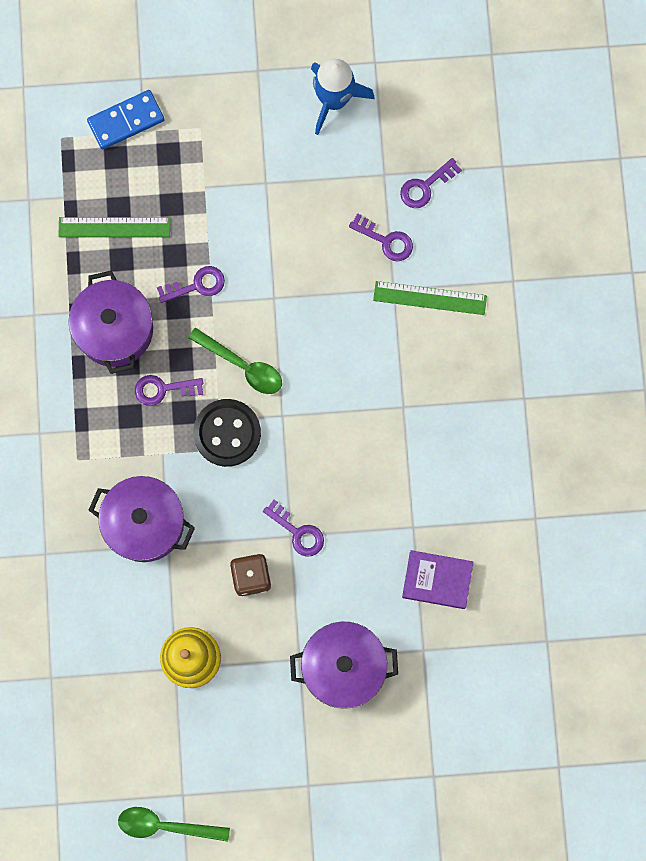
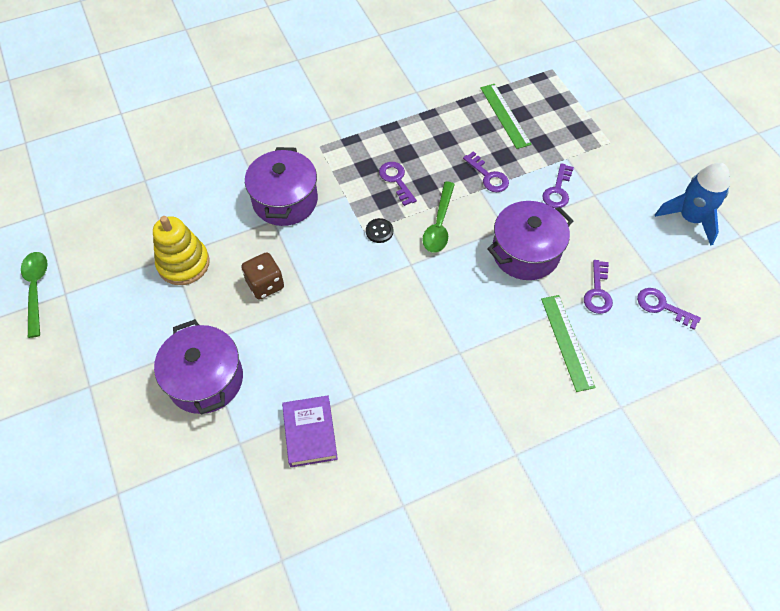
camera: 70 degrees right, 20 degrees down
purple pot [69,270,153,374] -> purple pot moved to [487,201,573,280]
blue domino [87,90,164,150] -> none
black button [193,399,261,467] -> black button [366,218,393,243], size x0.48
purple key [263,500,324,557] -> purple key moved to [542,163,574,208]

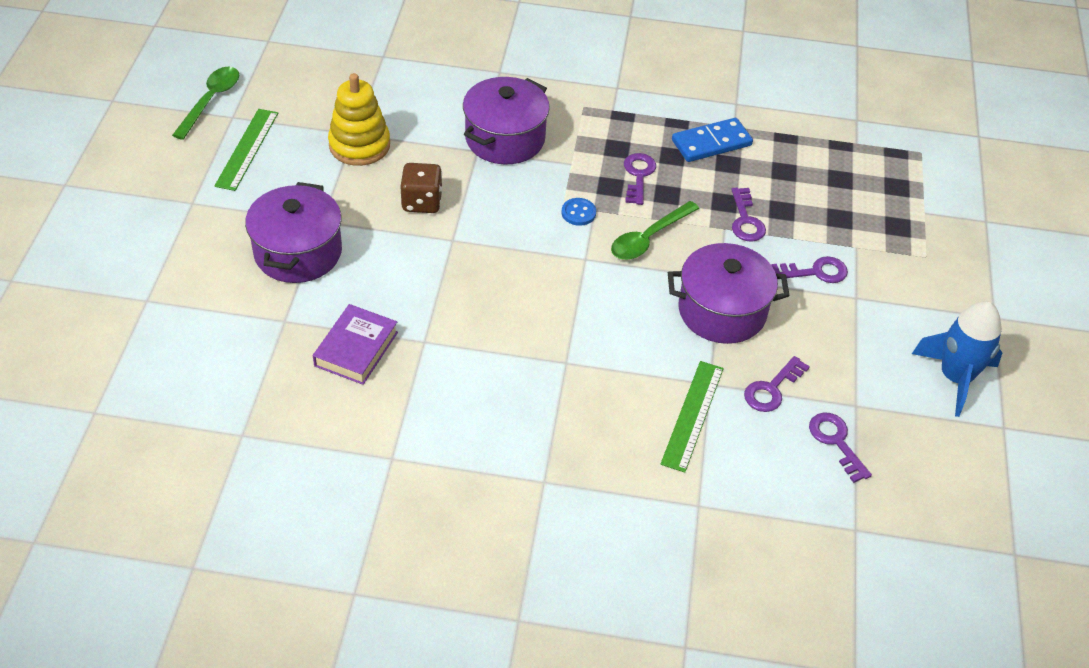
camera: 30 degrees right, 10 degrees down
black button [366,218,393,243] -> blue button [562,198,596,226]
green ruler [480,84,532,149] -> green ruler moved to [214,109,278,191]
purple key [542,163,574,208] -> purple key turned 150 degrees counterclockwise [771,256,848,283]
none -> blue domino [672,118,753,162]

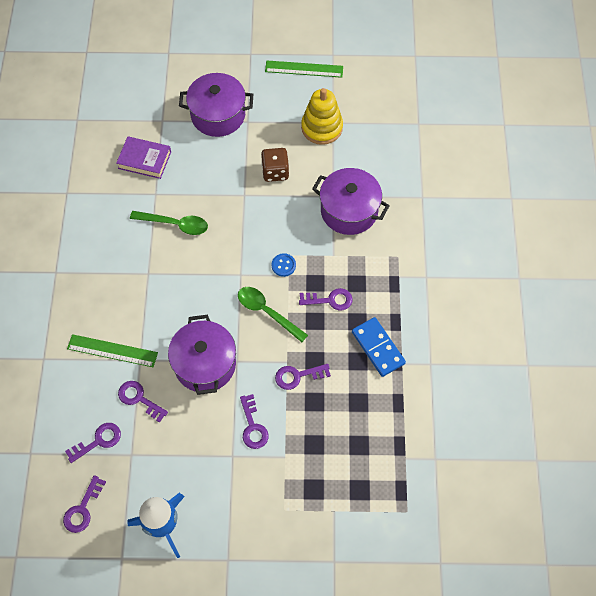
camera: 85 degrees right, 15 degrees up
green spoon [172,67,239,140] -> green spoon moved to [130,211,208,235]
none -> purple key [63,475,106,533]

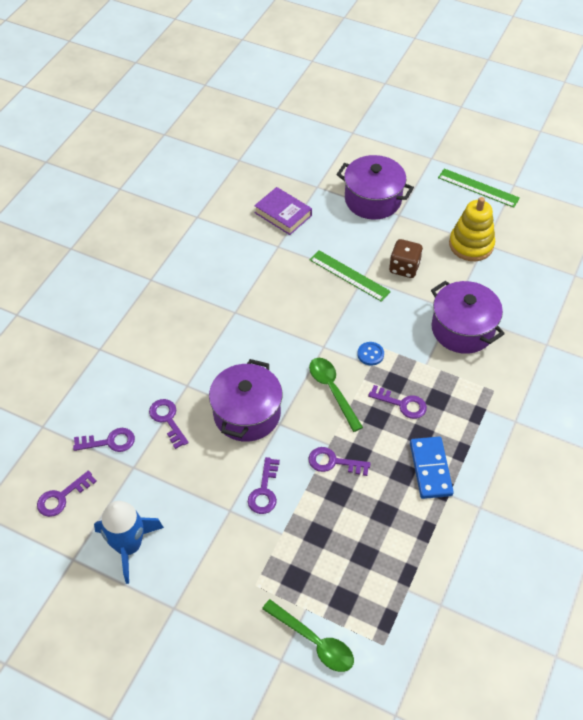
camera: 25 degrees right, 10 degrees down
green ruler [67,334,158,367] -> green ruler moved to [310,250,391,302]
green spoon [130,211,208,235] -> green spoon moved to [262,599,354,672]

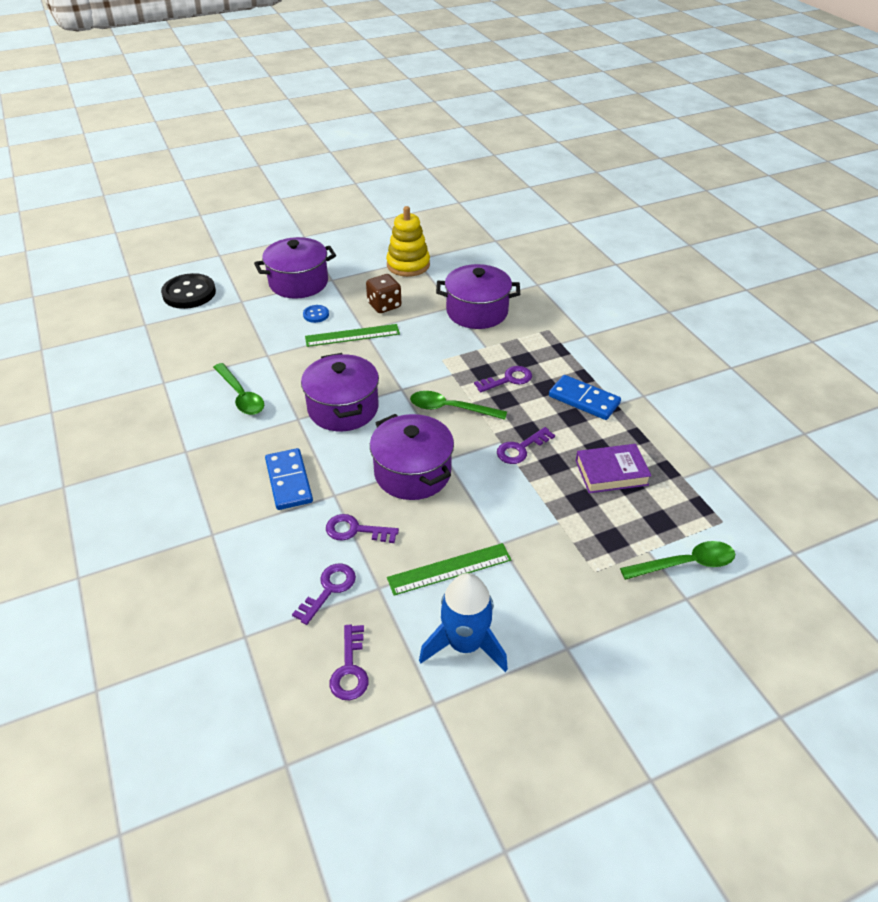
camera: 50 degrees left, 10 degrees down
purple key [248,457,280,514] -> none
purple book [254,187,312,235] -> purple book moved to [576,444,652,493]
blue button [357,342,384,365] -> blue button moved to [303,305,329,323]
green ruler [438,168,520,208] -> green ruler moved to [387,543,512,596]
none -> black button [161,273,216,309]
none -> green spoon [213,363,264,415]
none -> blue domino [265,448,313,510]
none -> purple pot [301,353,379,431]

